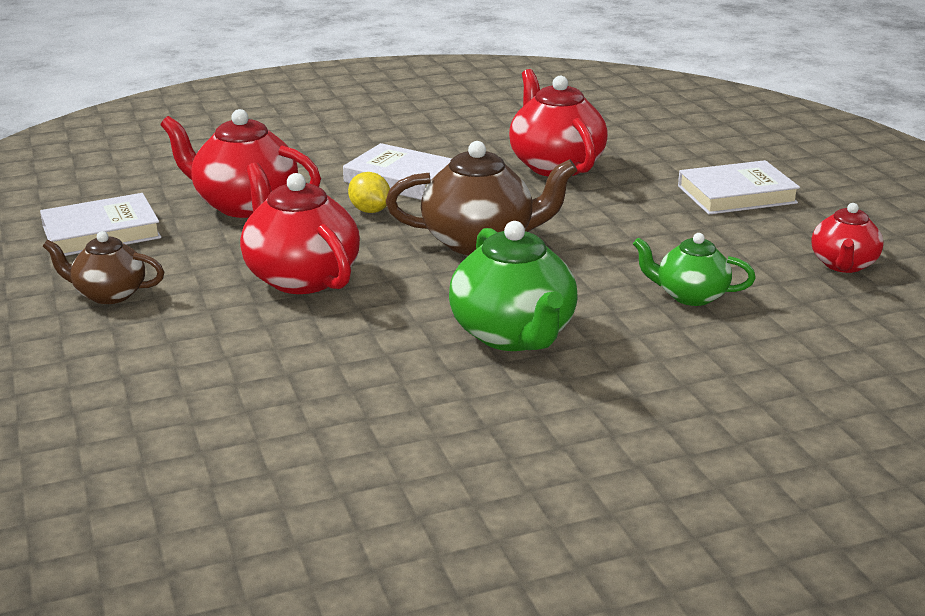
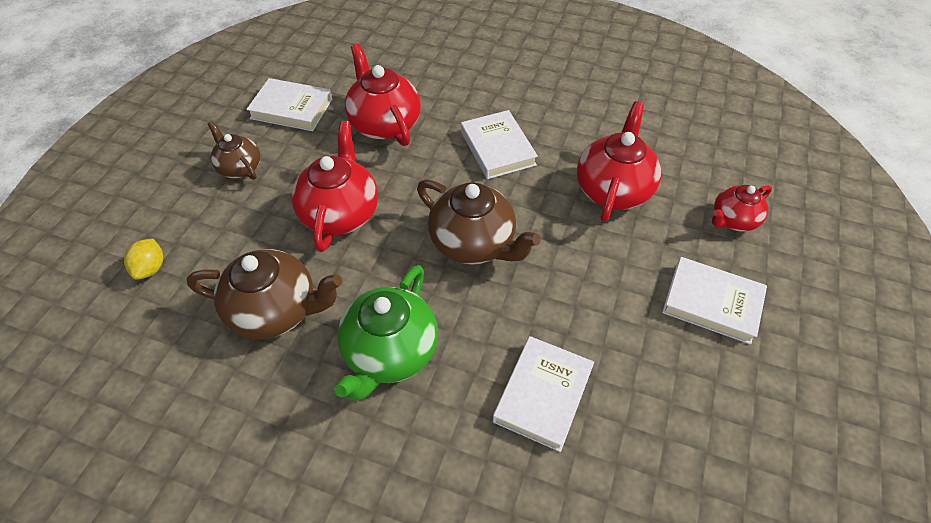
camera: 40 degrees right, 25 degrees up
yellow lemon [348,172,390,213] -> yellow lemon moved to [124,239,163,280]
green teapot [633,233,756,306] -> white book [493,336,594,452]
red teapot [811,203,884,273] -> red teapot moved to [712,185,772,231]
none -> brown teapot [187,249,342,339]

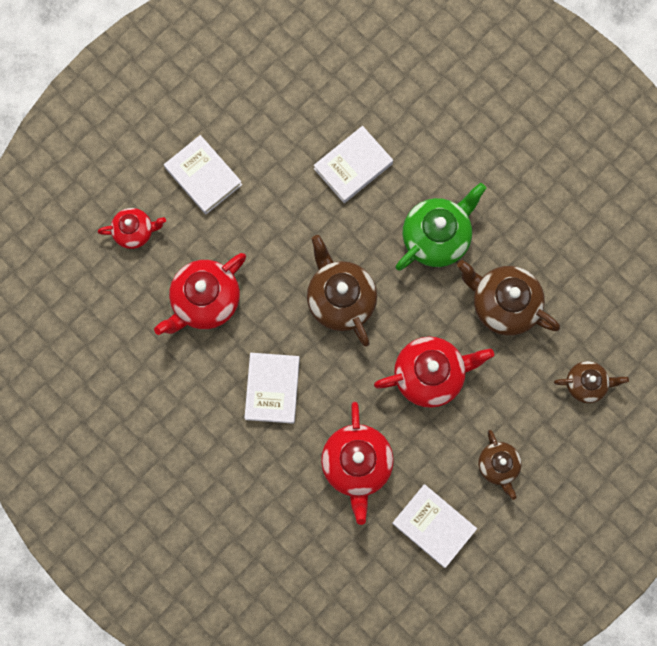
camera: 155 degrees left, 25 degrees up
yellow lemon [124,239,163,280] -> brown teapot [554,361,629,403]
red teapot [291,121,378,252] -> red teapot turned 135 degrees counterclockwise [374,337,494,408]

